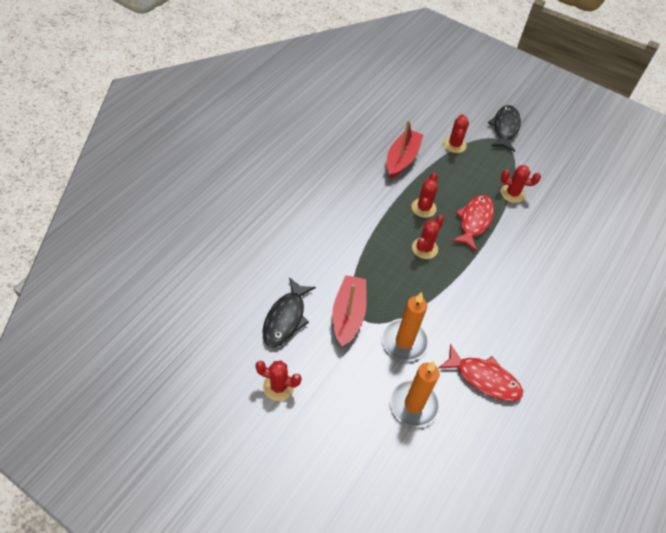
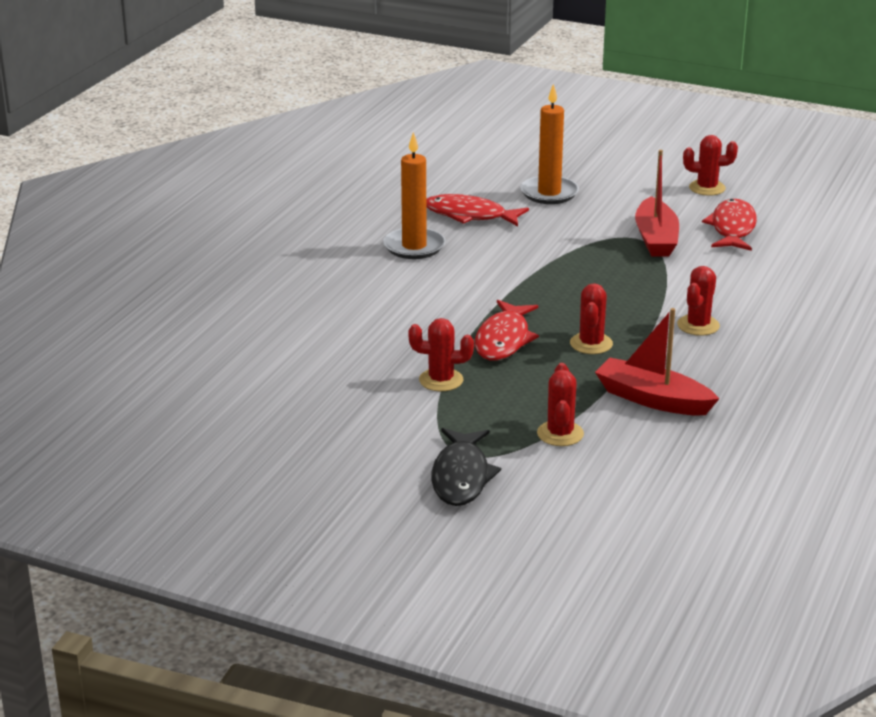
camera: 175 degrees right, 25 degrees down
black fish [263,277,316,347] -> red fish [702,199,757,251]
orange candle [382,292,429,361] -> orange candle moved to [383,132,445,259]
red boat [387,120,423,179] -> red boat turned 105 degrees clockwise [595,308,719,415]
red cactus [412,215,444,259] -> red cactus moved to [677,266,720,336]

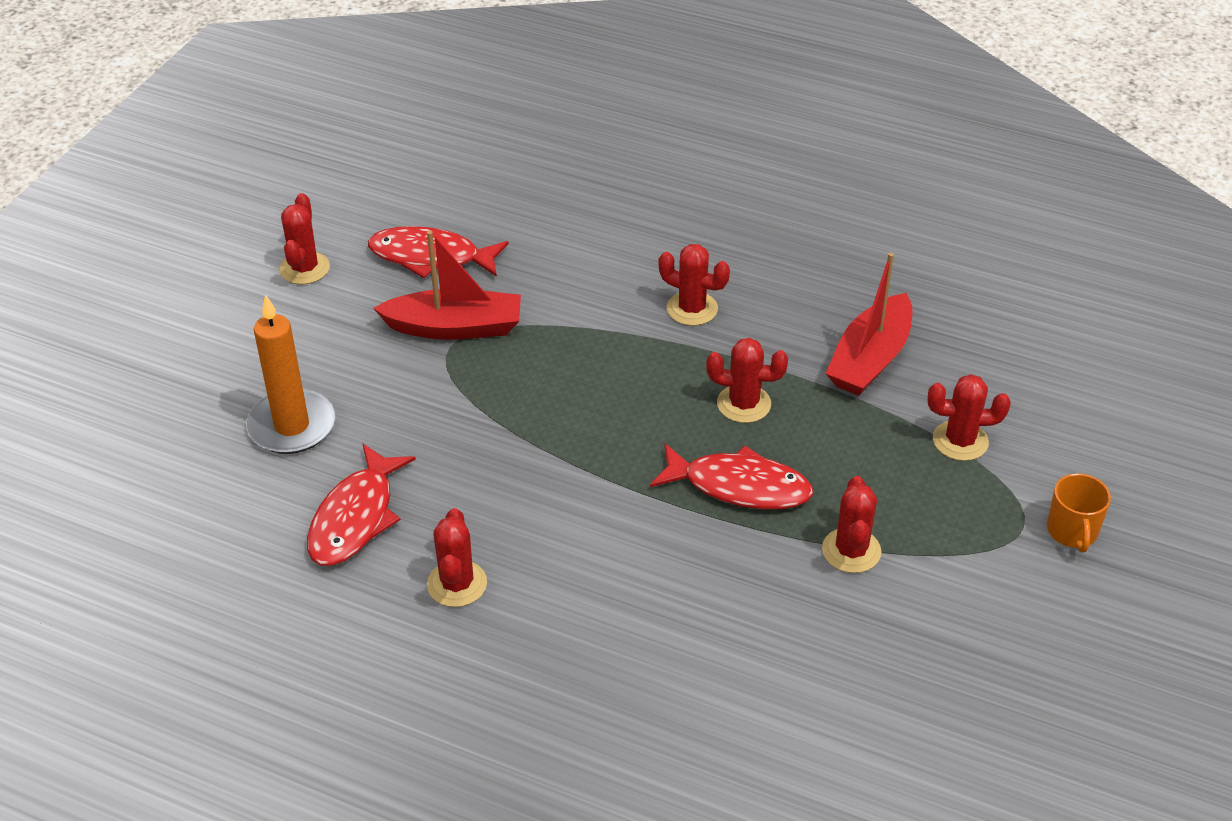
camera: 90 degrees left, 15 degrees up
orange candle [383,132,445,259] -> red cactus [427,508,487,607]
black fish [432,428,501,506] -> orange mug [1047,473,1111,553]

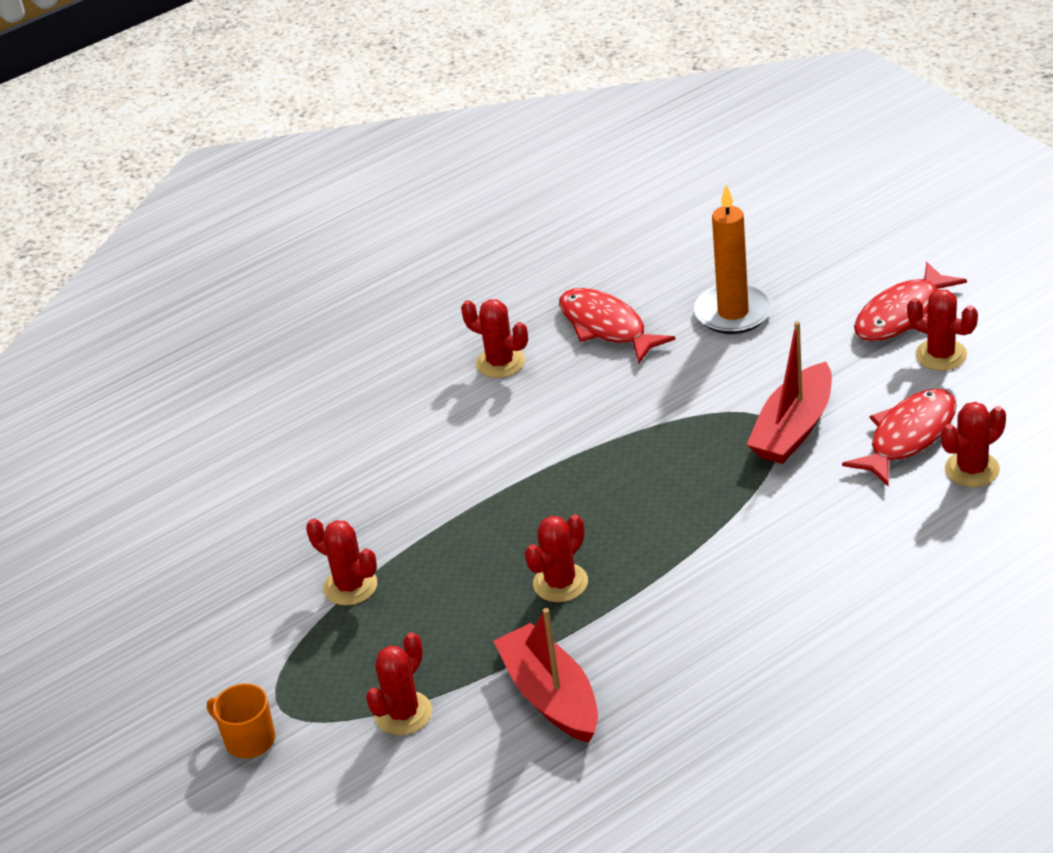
camera: 125 degrees right, 5 degrees down
red fish [650,443,813,510] -> red fish moved to [854,262,967,341]
red cactus [658,244,730,326] -> red cactus moved to [941,402,1006,487]

